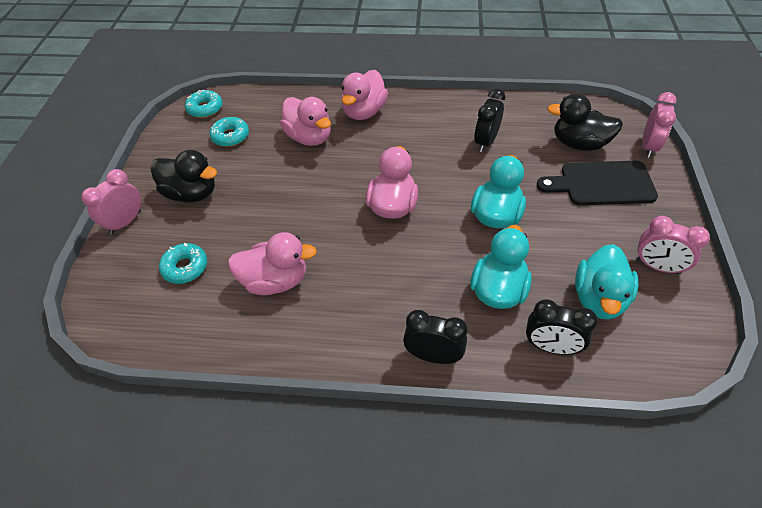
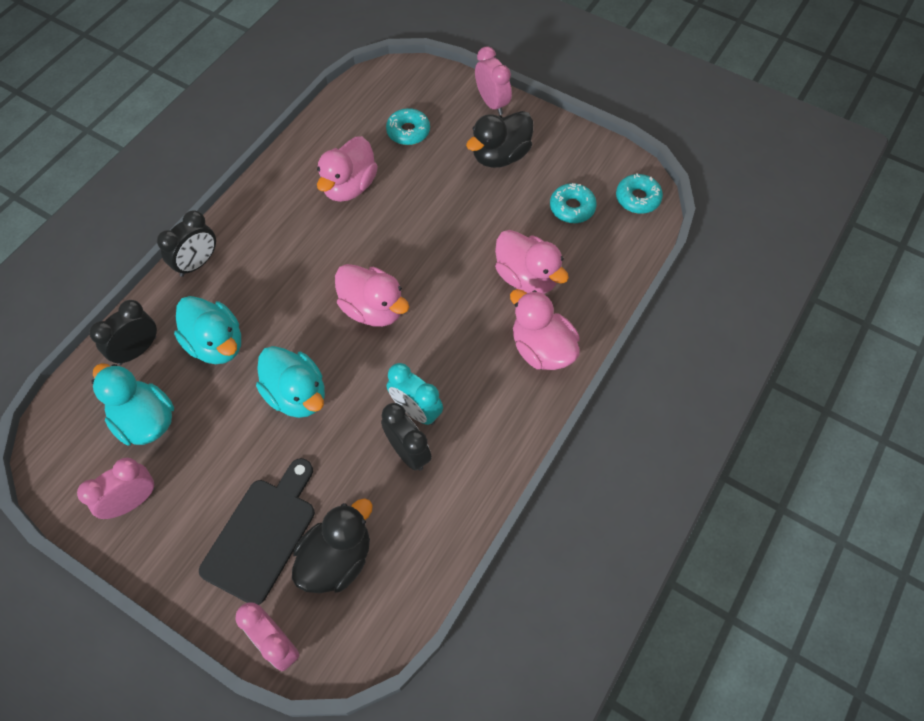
camera: 115 degrees right, 10 degrees up
pink duck [280,97,331,146] -> pink duck turned 120 degrees counterclockwise [495,230,569,294]
none -> turquoise clock [387,363,443,425]

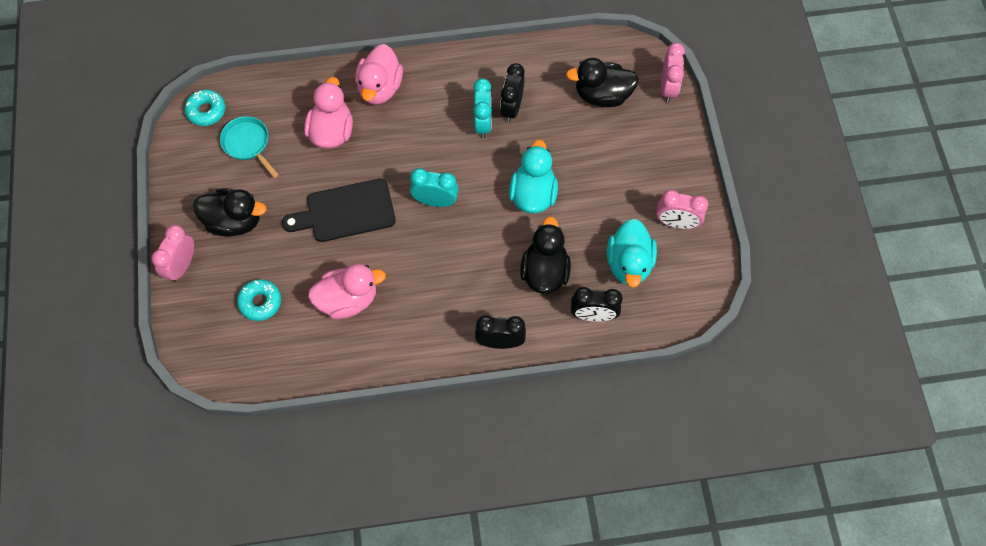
camera: 130 degrees left, 5 degrees up
turquoise duck [174,296,241,364] -> black duck [520,216,571,294]
black cutting board [199,458,315,605] -> black cutting board moved to [282,178,396,242]
pink duck [335,264,409,327] -> turquoise clock [410,168,459,207]
turquoise donut [550,183,597,223] -> turquoise pan [220,116,279,178]

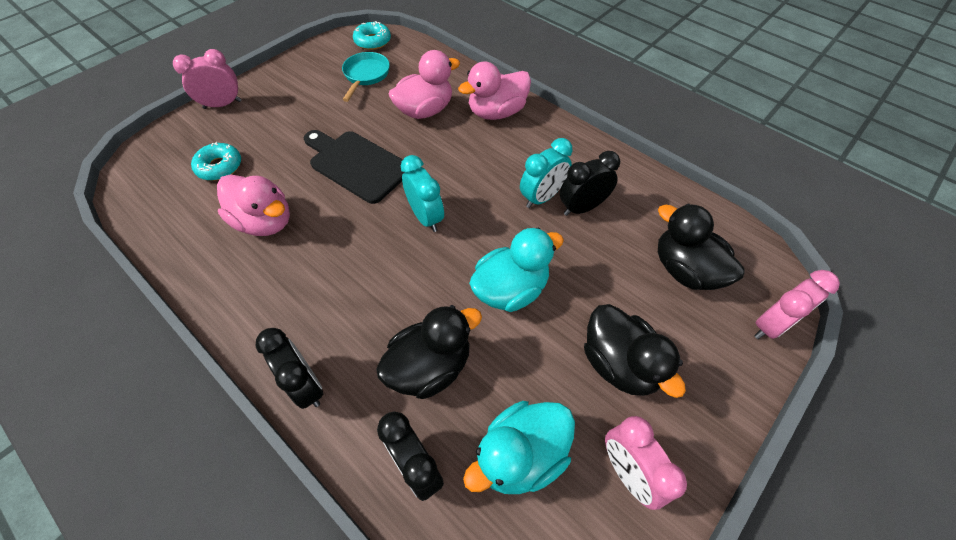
camera: 50 degrees right, 10 degrees down
black duck [193,188,266,237] -> black duck moved to [584,304,686,398]

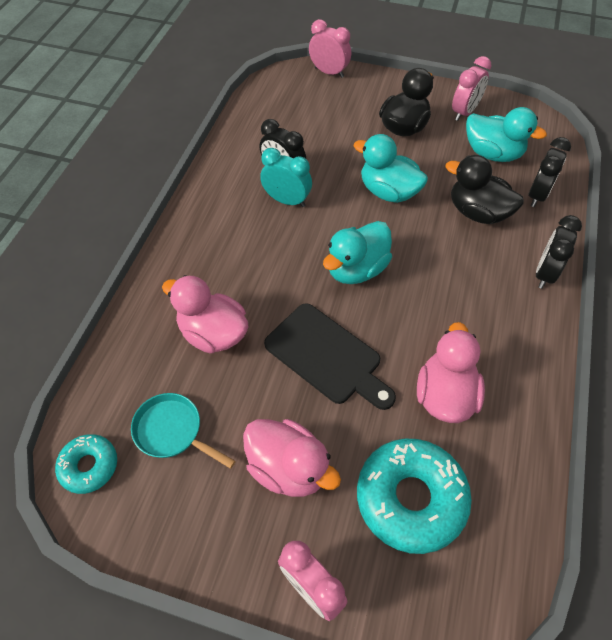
camera: 115 degrees left, 0 degrees up
turquoise donut [191,142,241,181] -> turquoise donut [357,439,472,554], size x1.81
black cutting board [304,130,404,204] -> black cutting board turned 60 degrees counterclockwise [264,303,396,410]
turquoise pan [342,52,390,102] -> turquoise pan turned 45 degrees clockwise [131,393,236,469]
turquoise clock [401,155,444,232] -> turquoise duck [323,221,392,284]
pink duck [458,62,531,120] -> pink duck moved to [243,419,341,497]
black duck [658,203,745,290] -> none

